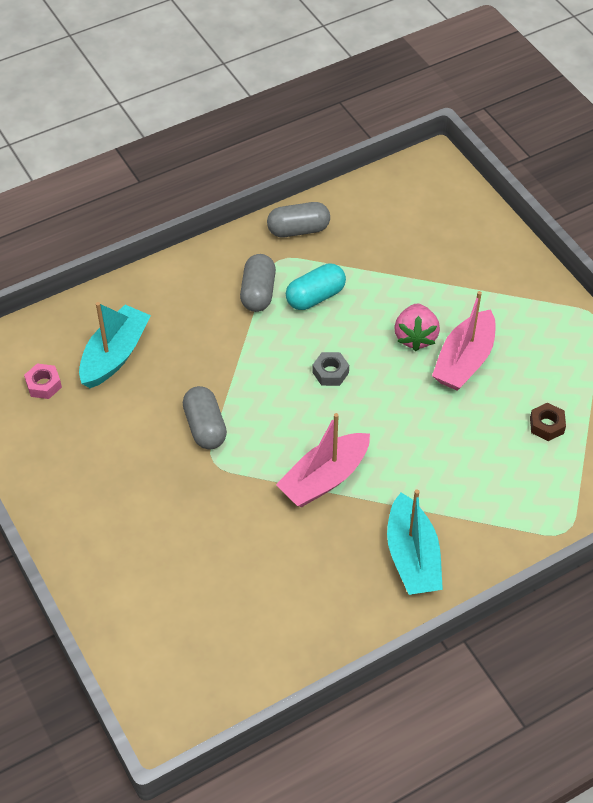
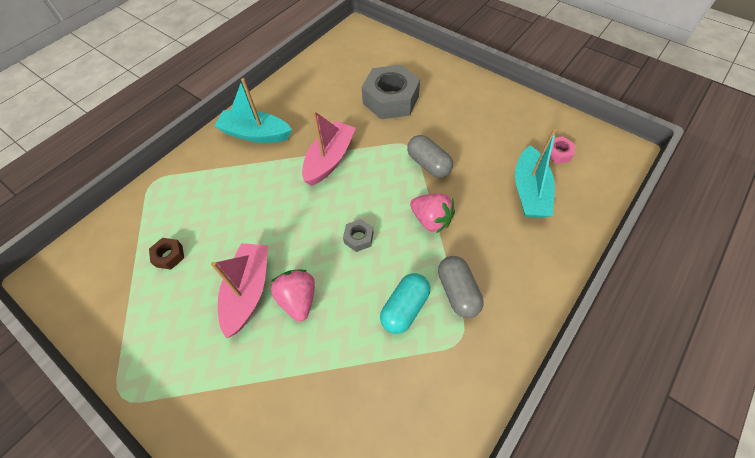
camera: 160 degrees right, 5 degrees up
grey capsule [267,202,330,237] -> none
turquoise boat [387,489,443,595] -> turquoise boat turned 45 degrees counterclockwise [214,78,292,143]
none -> grey nut [362,65,420,119]
none -> pink strawberry [410,193,455,233]

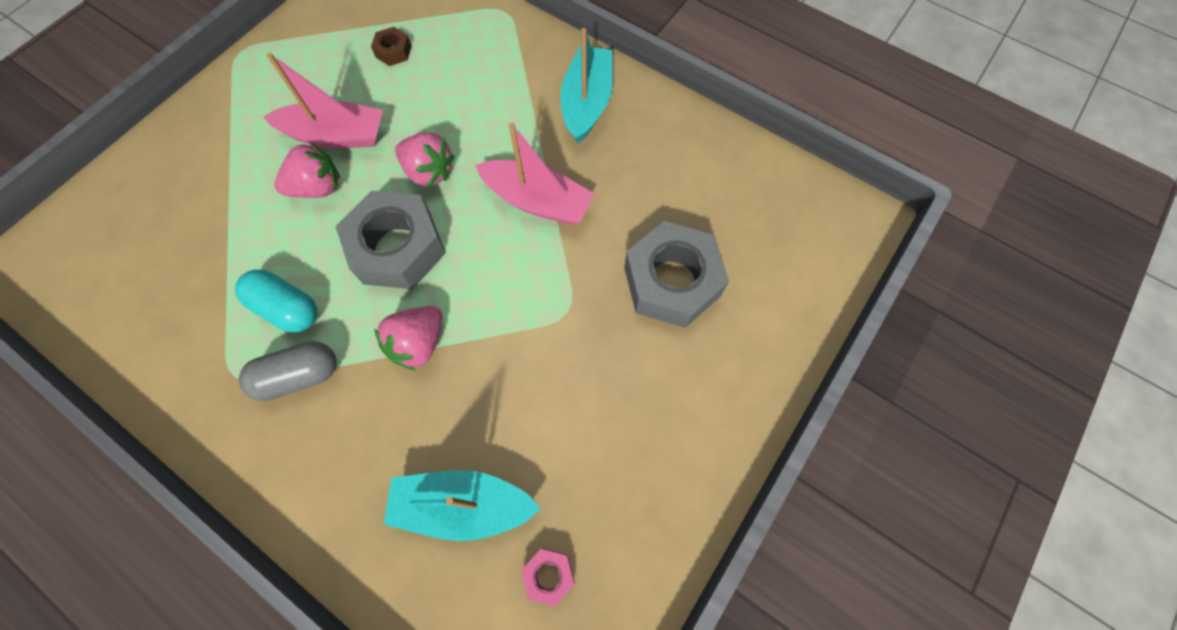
camera: 85 degrees right, 10 degrees up
grey nut [343,219,374,252] -> grey nut [335,191,446,289], size x2.26
grey capsule [407,135,453,178] -> none
none -> pink strawberry [395,133,455,188]

